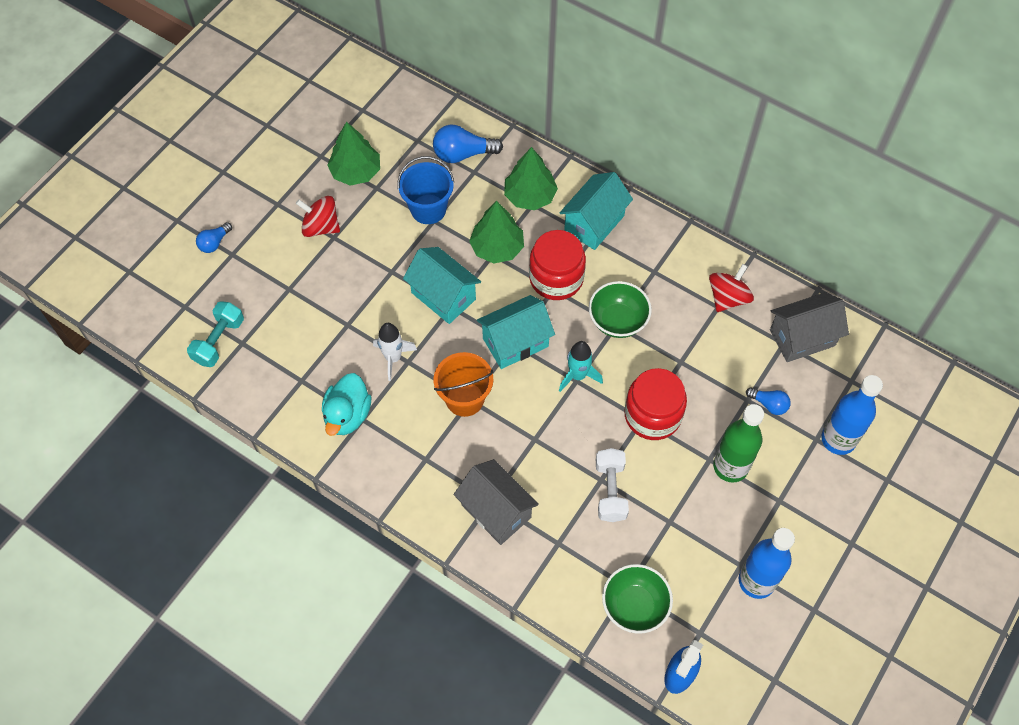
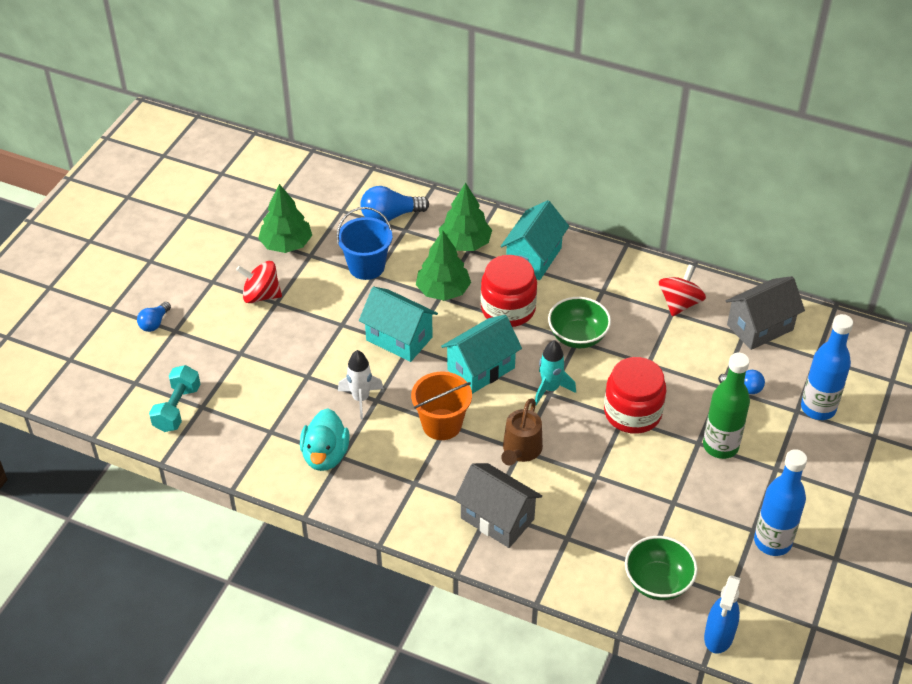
camera: 10 degrees left, 15 degrees down
white dumbbell [596,448,629,522] -> none
none -> brown watering can [501,398,543,465]

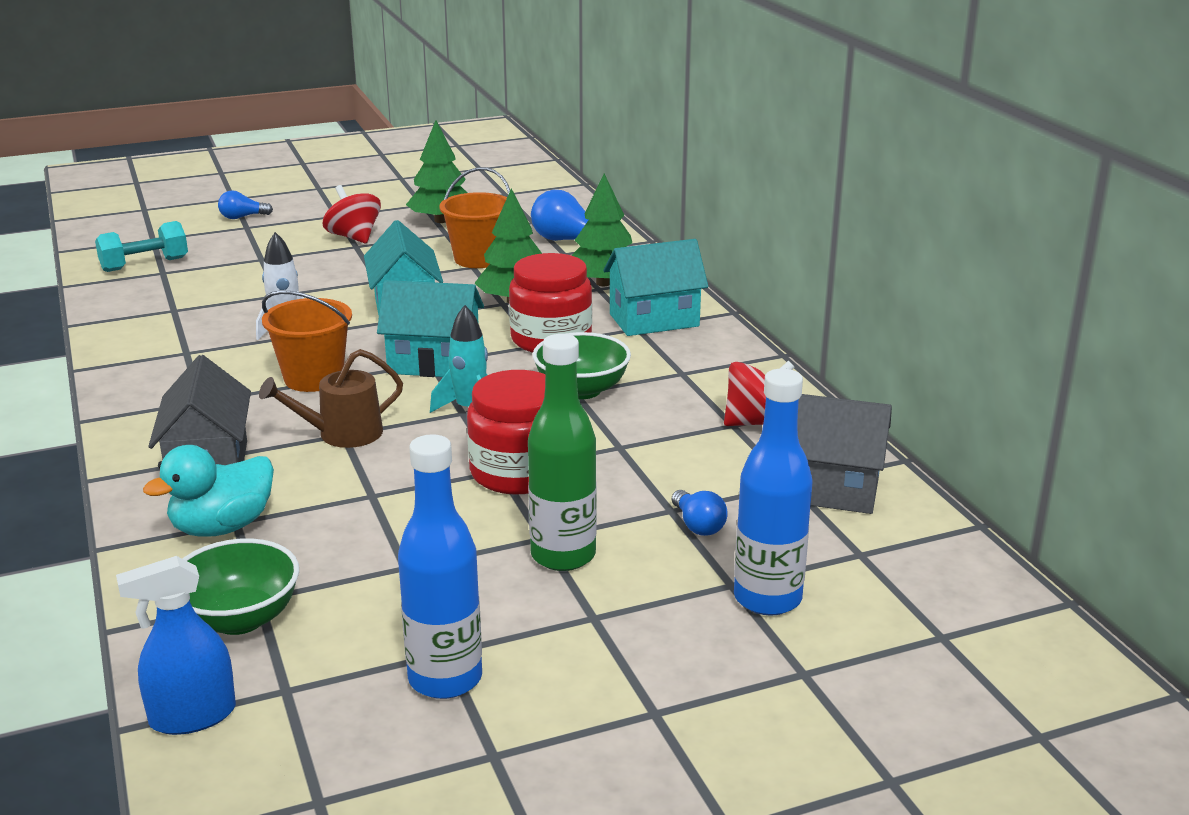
camera: 45 degrees right, 20 degrees down
turquoise duck [300,408,350,471] -> turquoise duck moved to [143,445,274,537]
blue bucket [337,207,392,280] -> orange bucket [439,167,510,268]

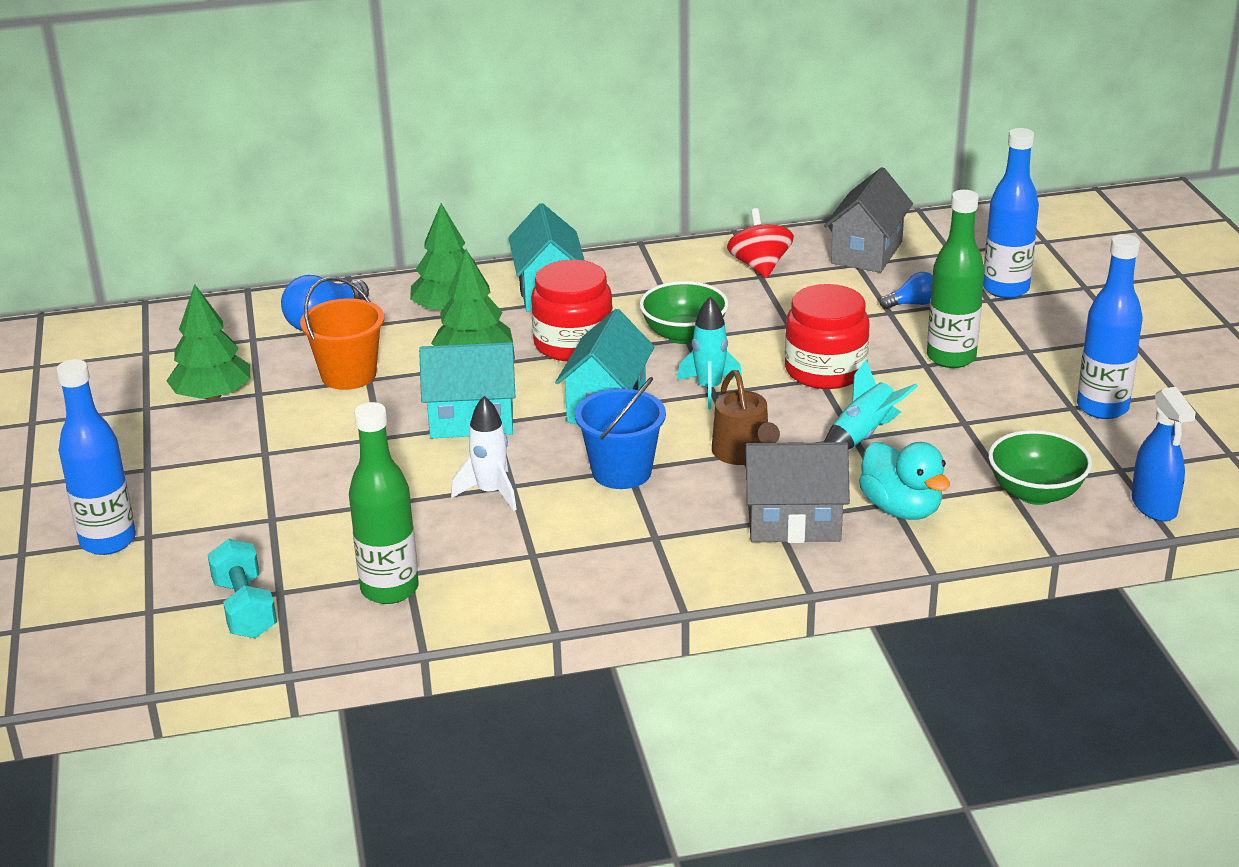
camera: 80 degrees left, 5 degrees up
blue light bulb [218,190,273,219] -> blue bottle [56,359,136,555]
orange bucket [262,290,352,392] -> blue bucket [575,377,666,489]
red spinning top [323,185,381,243] -> none
none -> green bottle [349,402,419,604]
none -> turquoise rocket [824,360,918,450]

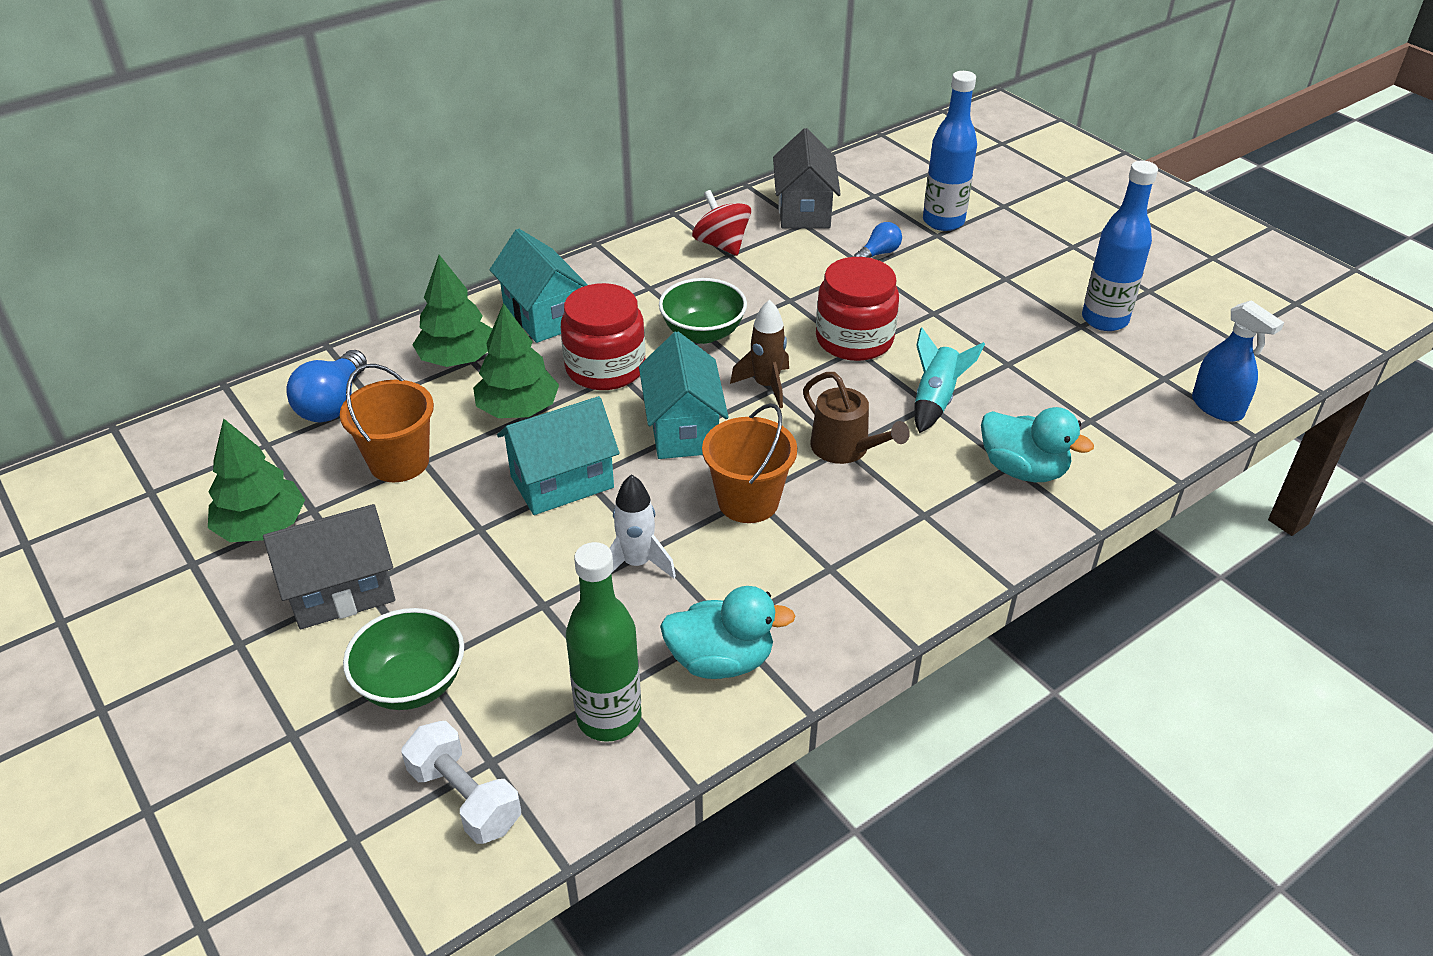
camera: 25 degrees left, 10 degrees up
blue bottle [56,359,136,555] -> none
turquoise dumbbell [207,539,277,638] -> white dumbbell [401,721,521,844]
blue bucket [575,377,666,489] -> orange bucket [702,403,797,523]
turquoise rocket [677,297,742,409] -> brown rocket [730,299,789,408]
grey house [744,442,850,543] -> grey house moved to [263,504,395,629]
green bottle [927,190,985,368] -> none
green bowl [988,430,1092,505] -> green bowl moved to [343,608,464,710]
none -> turquoise duck [660,586,796,679]

